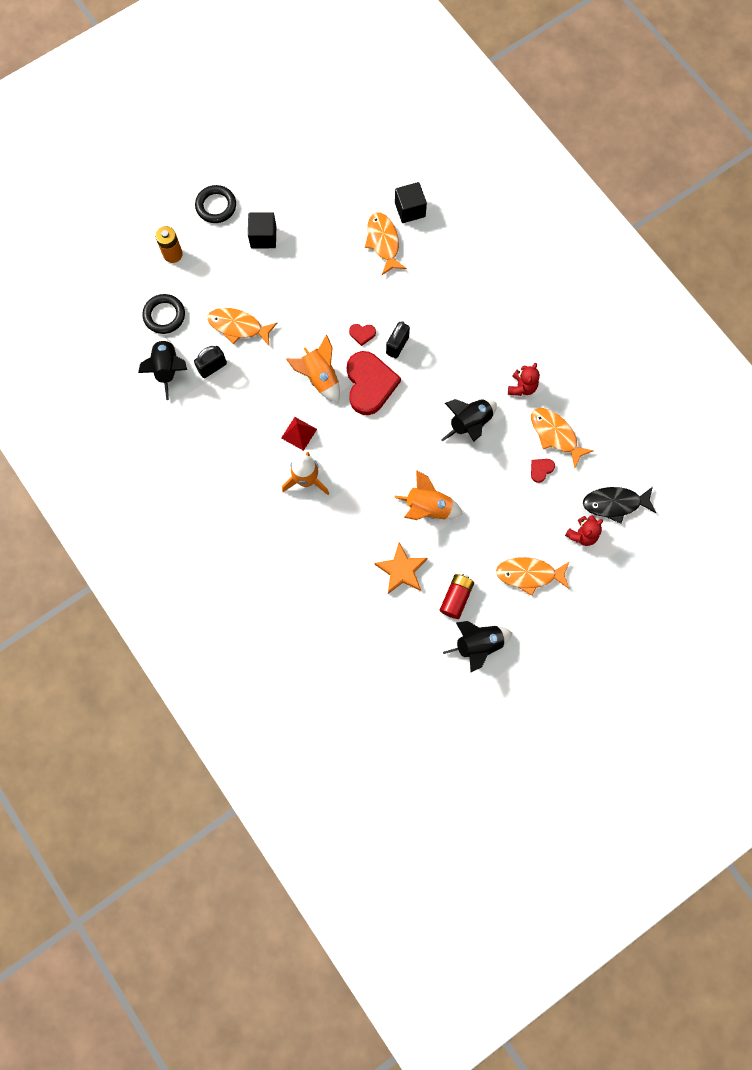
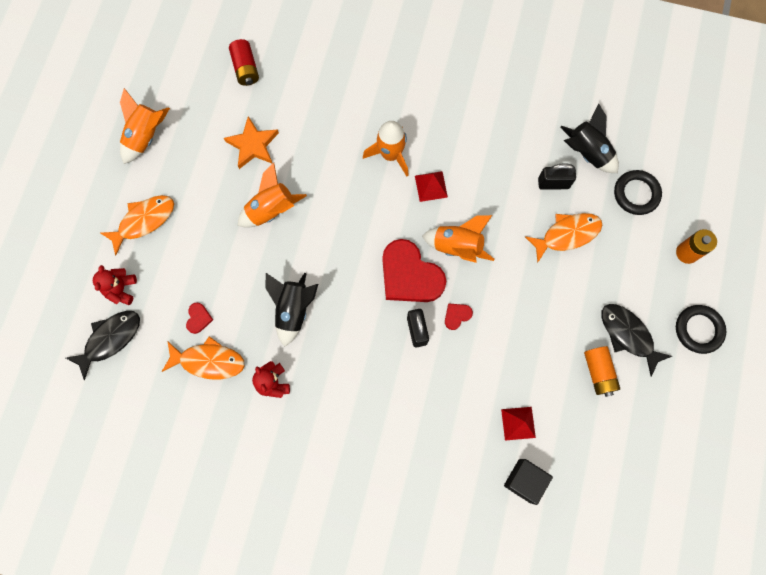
camera: 140 degrees right, 0 degrees up
black padlock [194,346,227,378] -> black padlock turned 75 degrees clockwise [538,163,576,190]
black cube [248,212,276,248] -> black fish [601,304,672,377]
orange fish [365,213,407,275] -> red pyramid [501,407,536,441]
red battery [440,574,474,619] -> red battery moved to [229,39,259,86]
black rocket [443,621,512,672] -> orange rocket [120,88,170,164]
none -> orange battery [584,346,620,397]

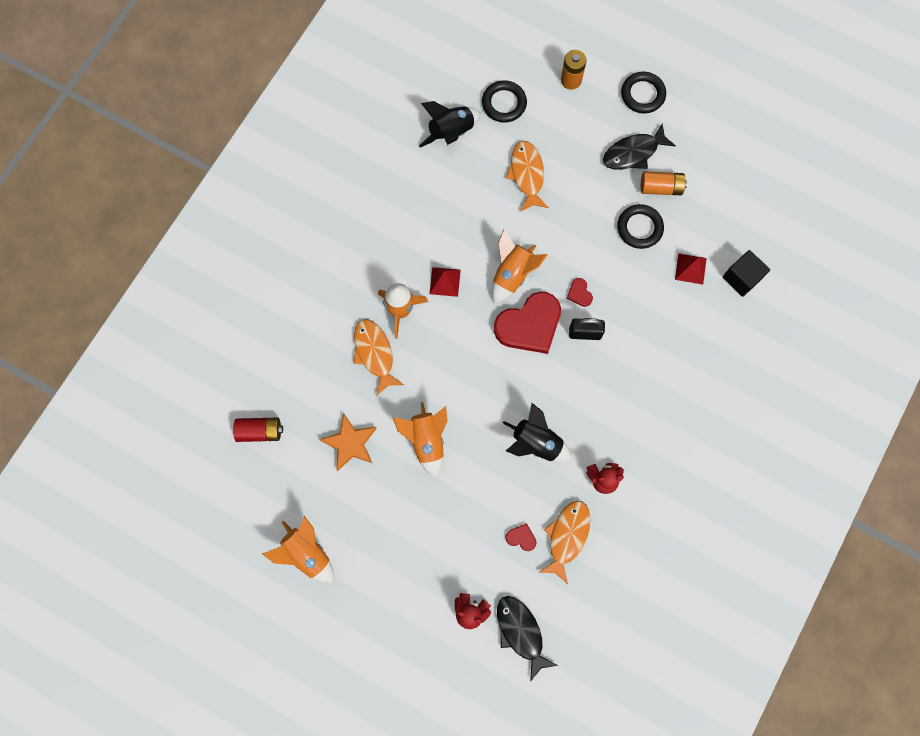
camera: 75 degrees left, 0 degrees up
orange fish [100,195,174,256] -> orange fish moved to [353,319,404,396]
black padlock [538,163,576,190] -> none
none -> black ring [617,204,664,249]

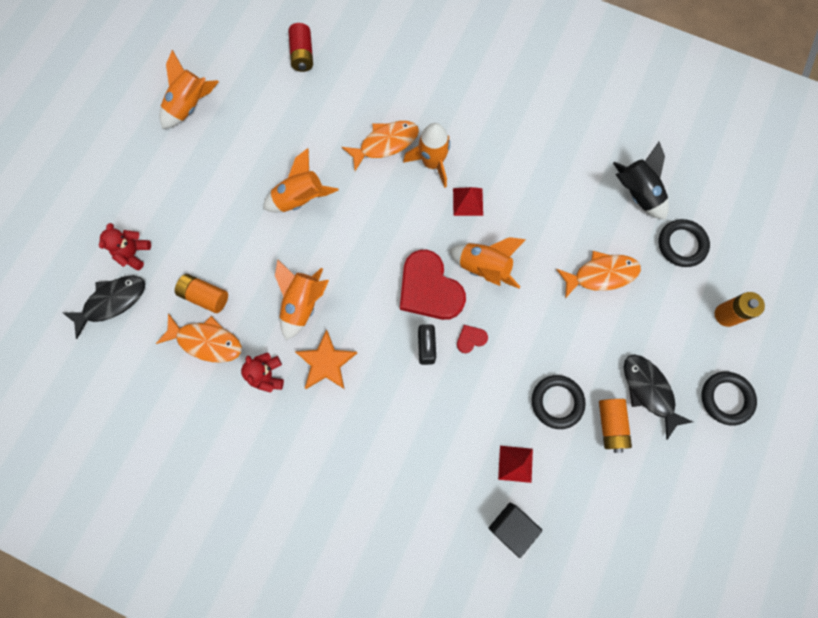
camera: 85 degrees right, 0 degrees up
orange star [319,413,377,471] -> orange star moved to [294,329,357,389]
black rocket [503,403,572,462] -> orange rocket [275,259,329,340]
red heart [505,523,537,551] -> orange battery [175,274,228,313]

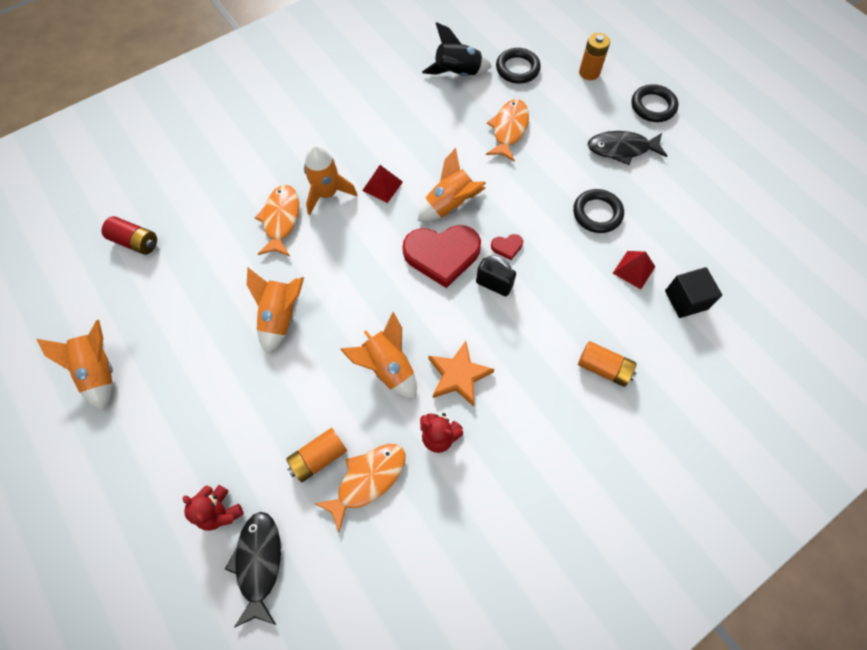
camera: 60 degrees left, 10 degrees down
red heart [457,325,488,353] -> red heart turned 105 degrees counterclockwise [491,234,523,260]
orange battery [599,399,632,453] -> orange battery moved to [578,341,637,387]

